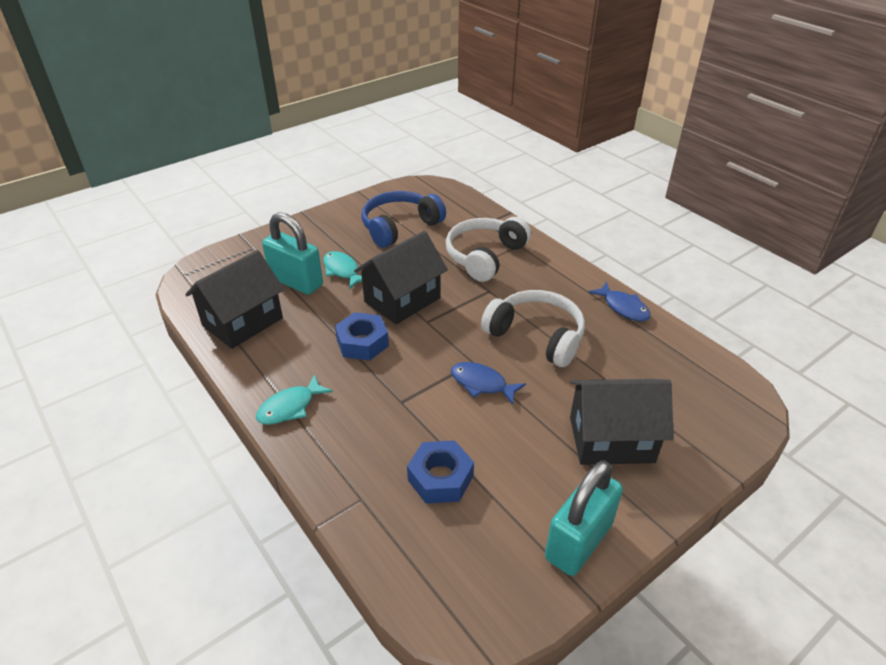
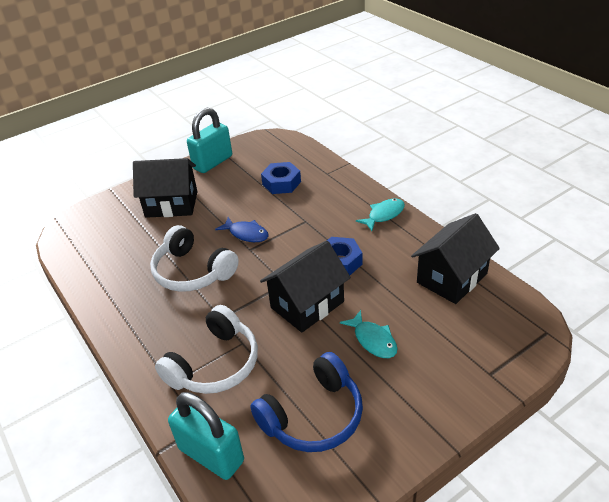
camera: 175 degrees left, 0 degrees up
turquoise padlock [262,212,323,295] -> turquoise padlock moved to [168,392,244,480]
blue fish [588,282,651,321] -> none

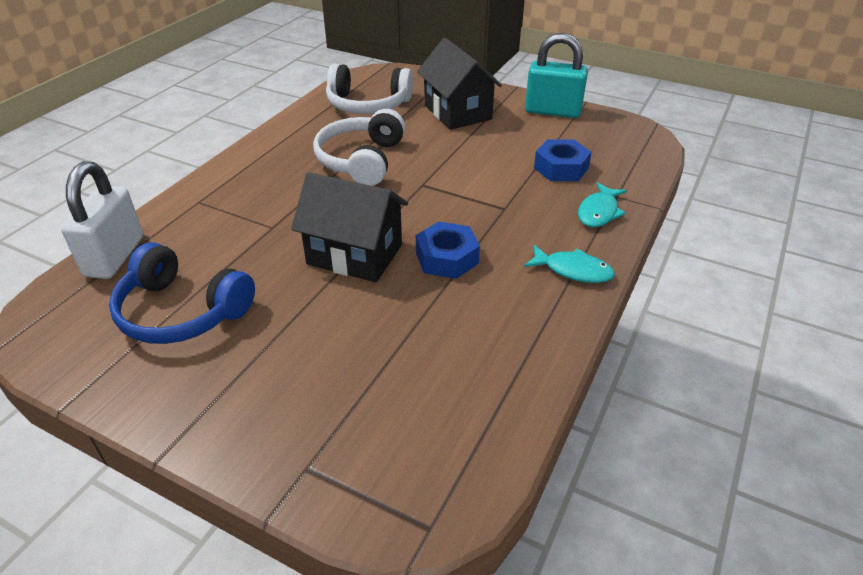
camera: 60 degrees right, 0 degrees up
white headphones [155,305,258,394] -> white headphones moved to [326,64,413,114]
turquoise padlock [168,392,244,480] -> white padlock [61,161,143,279]
blue fish [215,217,269,242] -> none
turquoise fish [340,310,398,358] -> turquoise fish moved to [578,182,627,227]
black house [411,213,500,304] -> none

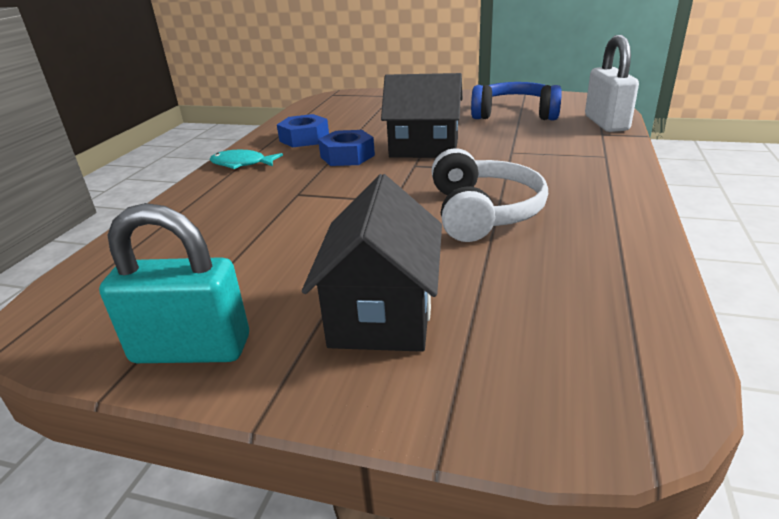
camera: 170 degrees right, 10 degrees down
white headphones [326,64,413,114] -> none
black house [417,38,502,130] -> black house turned 45 degrees clockwise [302,174,442,352]
blue nut [534,139,592,181] -> blue nut moved to [277,114,329,147]
turquoise fish [578,182,627,227] -> none

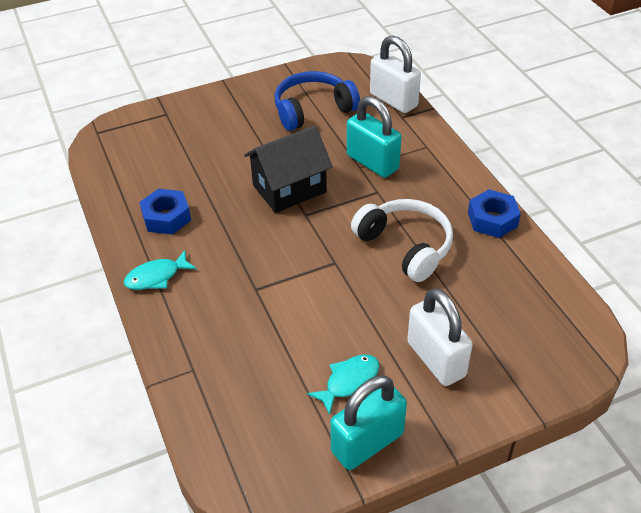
camera: 40 degrees left, 15 degrees up
black house [302,174,442,352] -> white padlock [407,288,473,386]
blue nut [318,130,375,166] -> blue nut moved to [468,189,521,238]
none -> turquoise fish [307,354,379,415]
none -> turquoise padlock [347,96,401,178]

